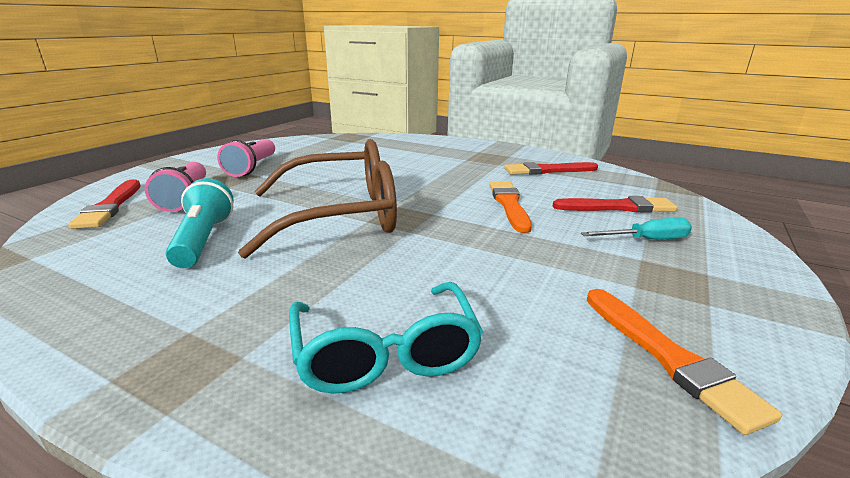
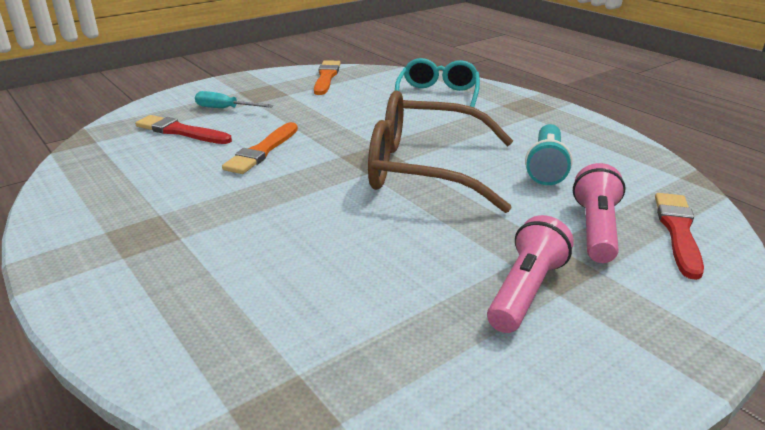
camera: 155 degrees left, 5 degrees up
red brush [504,162,598,175] -> none

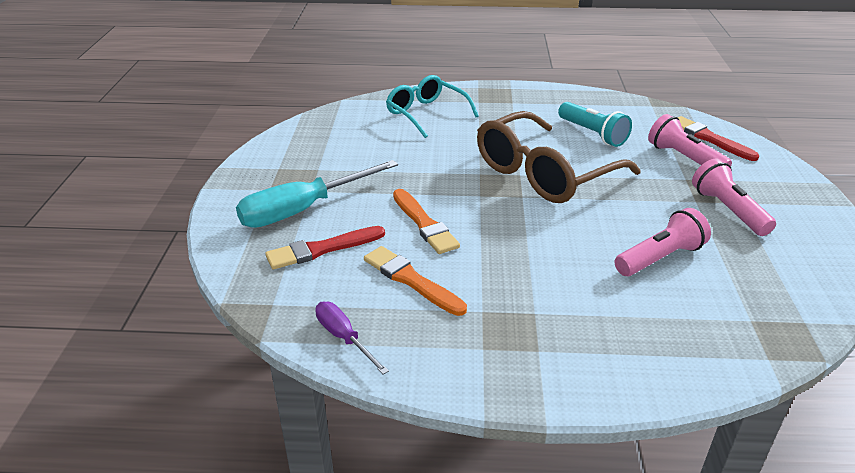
camera: 50 degrees left, 5 degrees up
turquoise screwdriver [195,91,274,108] -> turquoise screwdriver [236,160,398,228], size x1.90
orange brush [314,60,341,95] -> orange brush moved to [364,246,467,316]
none -> purple screwdriver [315,302,389,375]
none -> pink flashlight [615,208,711,276]

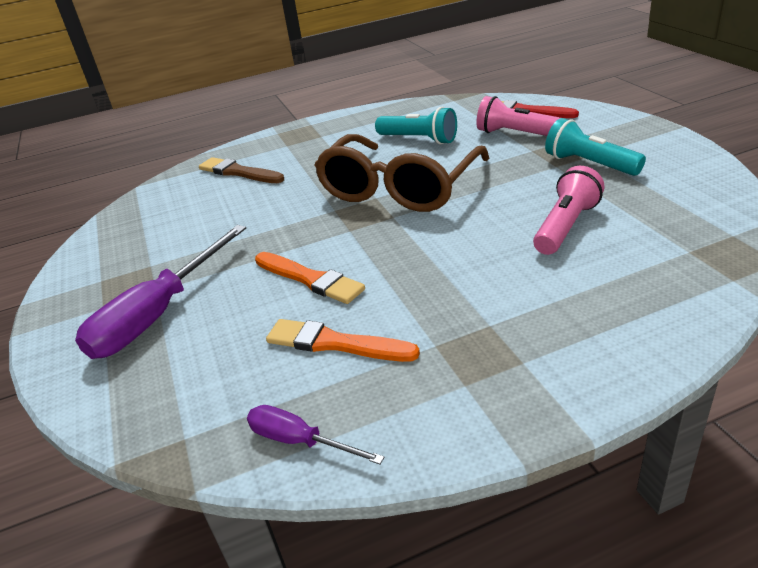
camera: 20 degrees left, 0 degrees up
turquoise screwdriver [236,160,398,228] -> purple screwdriver [75,225,246,359]
red brush [265,226,385,269] -> none
turquoise glasses [386,75,479,138] -> brown brush [199,157,284,183]
pink flashlight [692,158,776,236] -> turquoise flashlight [545,118,646,176]

